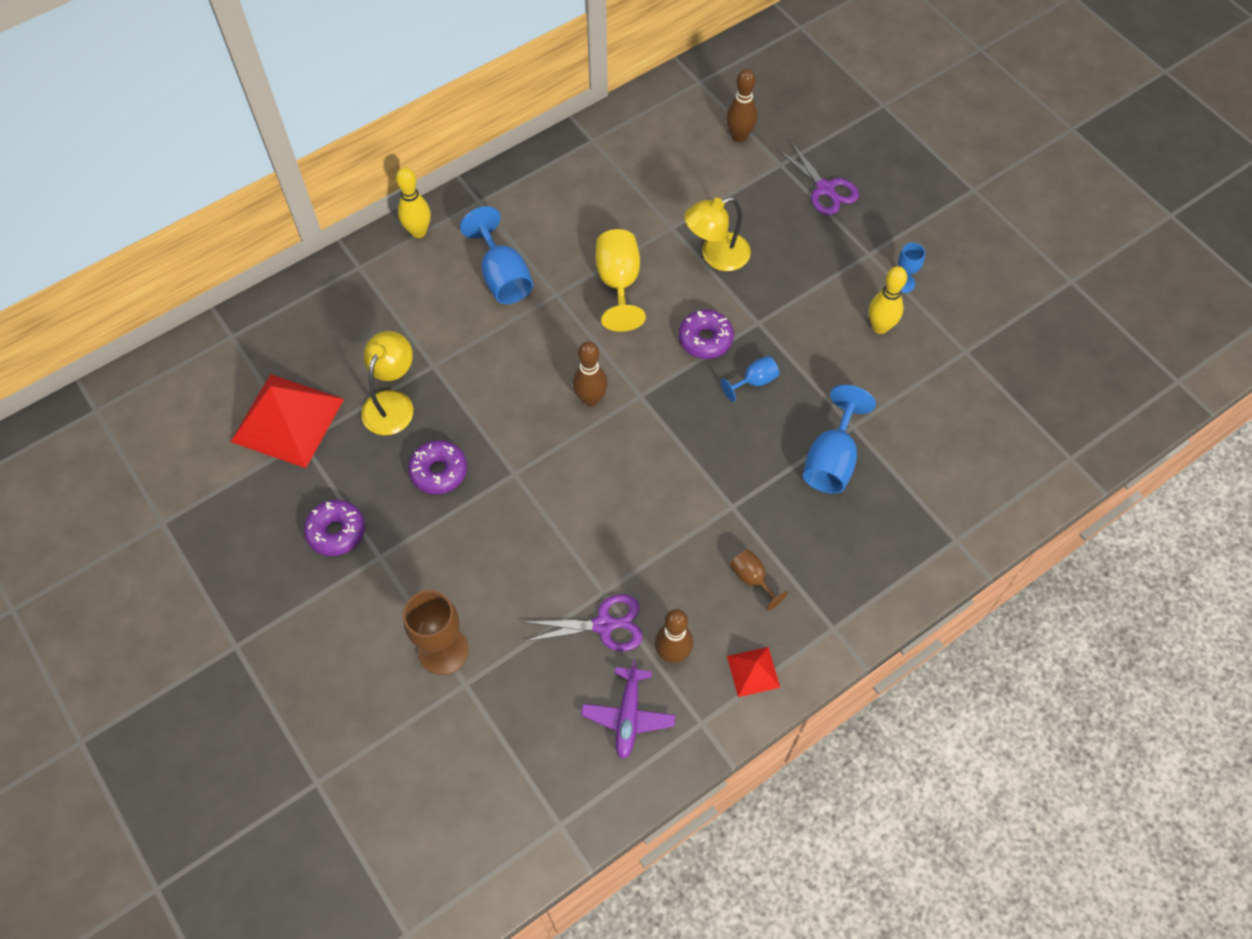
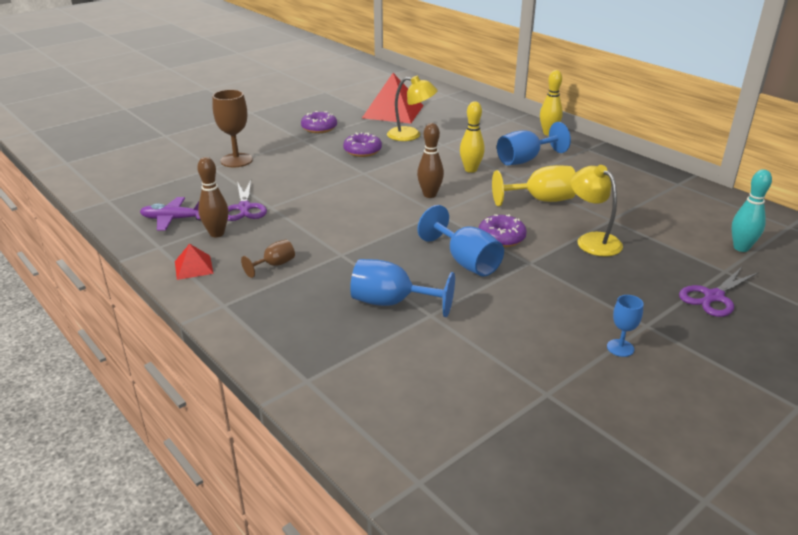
camera: 85 degrees right, 30 degrees down
blue goblet [721,356,779,402] -> blue goblet [418,205,504,276], size x1.81
brown bowling pin [726,69,757,142] -> turquoise bowling pin [731,169,772,252]
yellow bowling pin [869,266,907,334] -> yellow bowling pin moved to [460,101,485,173]

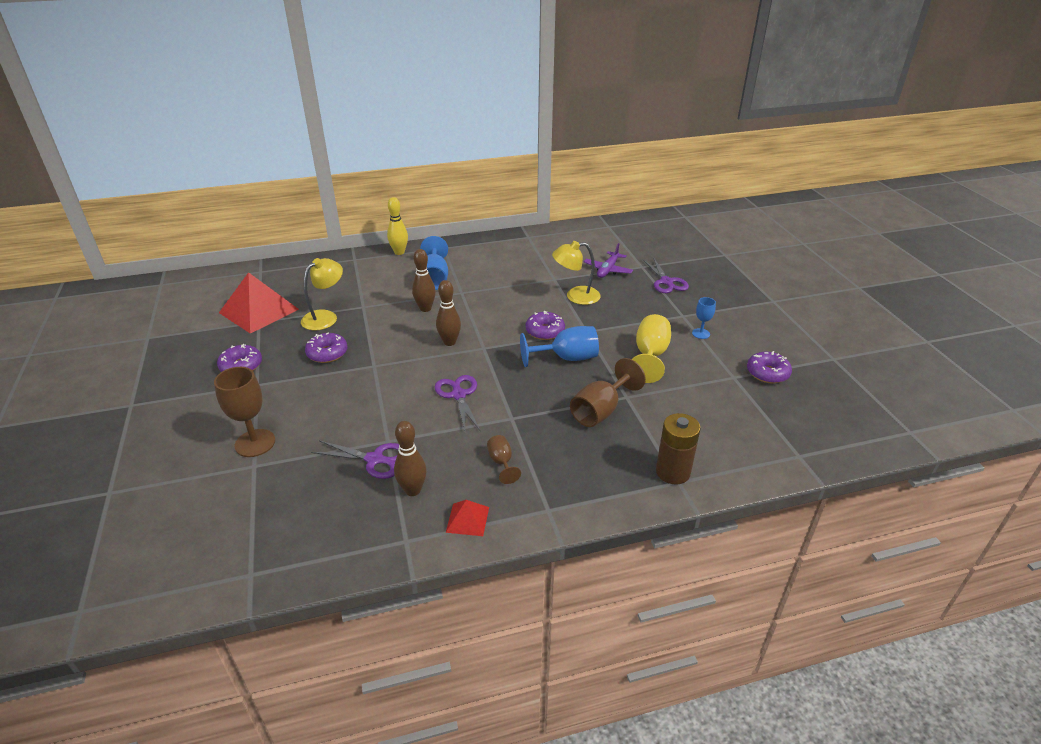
camera: 65 degrees left, 5 degrees up
purple plane [140,197,201,231] -> purple plane moved to [583,243,633,278]
blue goblet [350,259,455,317] -> brown goblet [570,358,646,427]
yellow bowling pin [460,101,485,173] -> brown bowling pin [412,249,436,312]
yellow goblet [492,165,576,206] -> yellow goblet moved to [632,314,671,383]
turquoise bowling pin [731,169,772,252] -> none
none -> purple scissors [435,375,481,432]
none -> brown battery [656,413,701,484]
none -> purple donut [747,351,792,383]

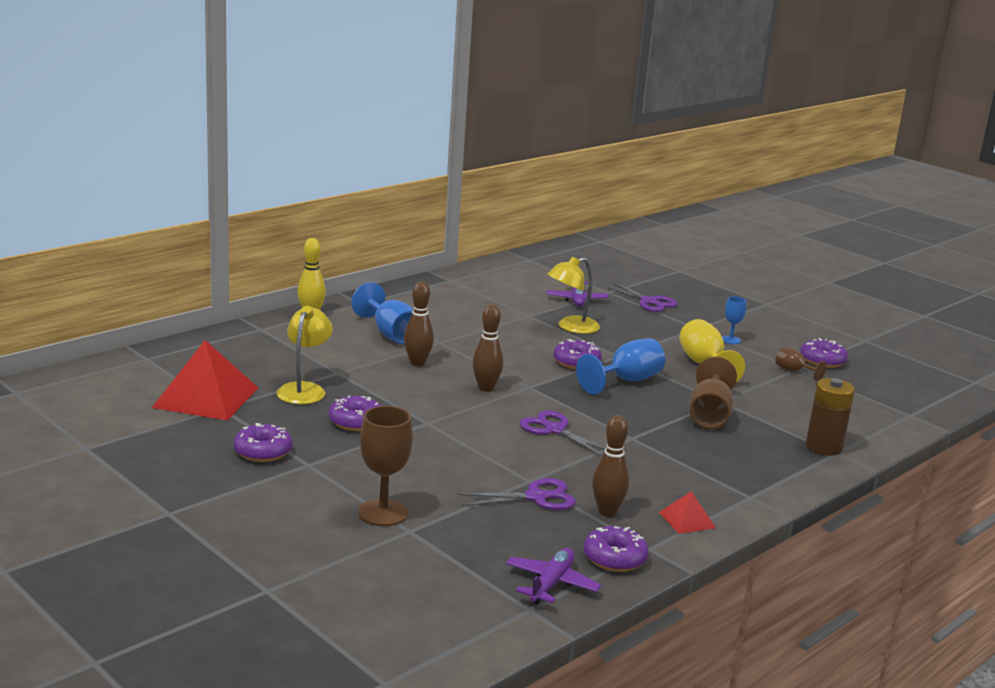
camera: 30 degrees left, 15 degrees down
brown goblet [487,435,521,484] -> brown goblet moved to [776,347,826,381]
none -> purple plane [506,548,601,604]
none -> purple donut [584,526,649,572]

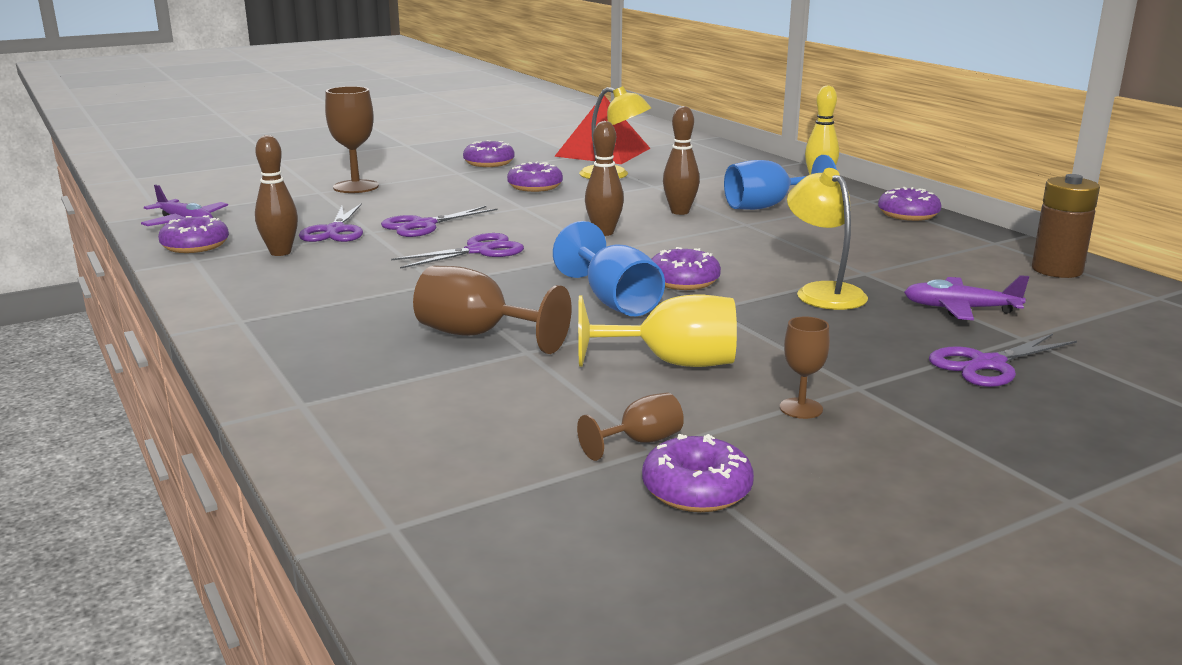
camera: 105 degrees right, 0 degrees up
red pyramid [659,491,716,534] -> none
blue goblet [722,296,746,344] -> brown goblet [780,316,830,419]
brown battery [806,378,855,456] -> brown battery moved to [1032,174,1100,278]
none -> purple scissors [381,206,498,237]
none -> purple donut [878,187,941,221]

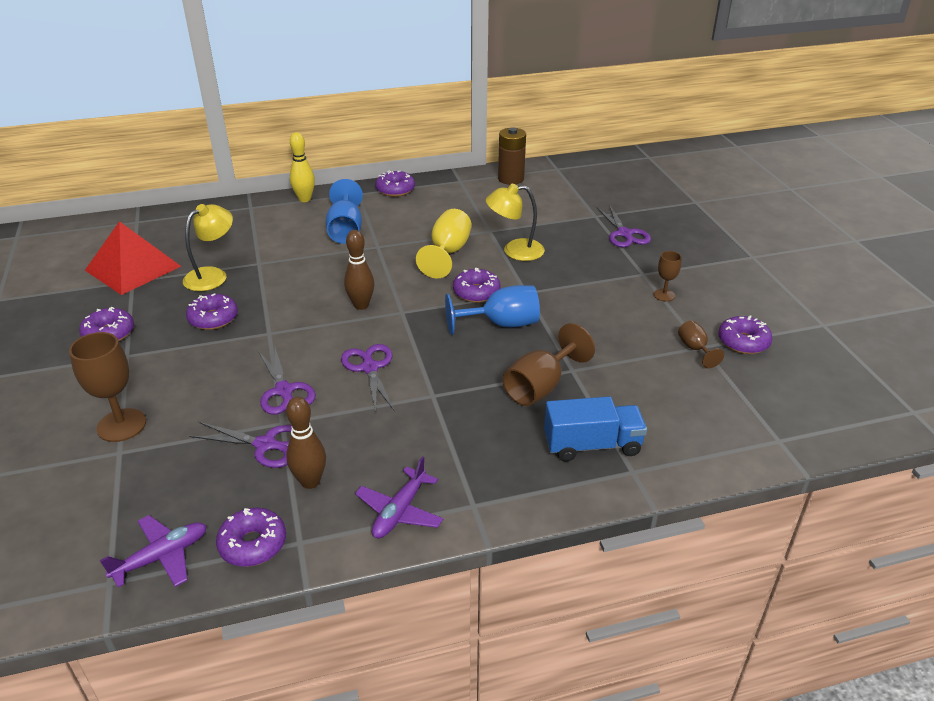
camera: 75 degrees left, 15 degrees up
yellow goblet [578,294,737,367] -> yellow goblet moved to [416,209,472,278]
brown bowling pin [663,106,700,215] -> none
purple plane [904,275,1029,320] -> purple plane moved to [355,456,444,538]
none -> blue truck [544,396,647,462]

